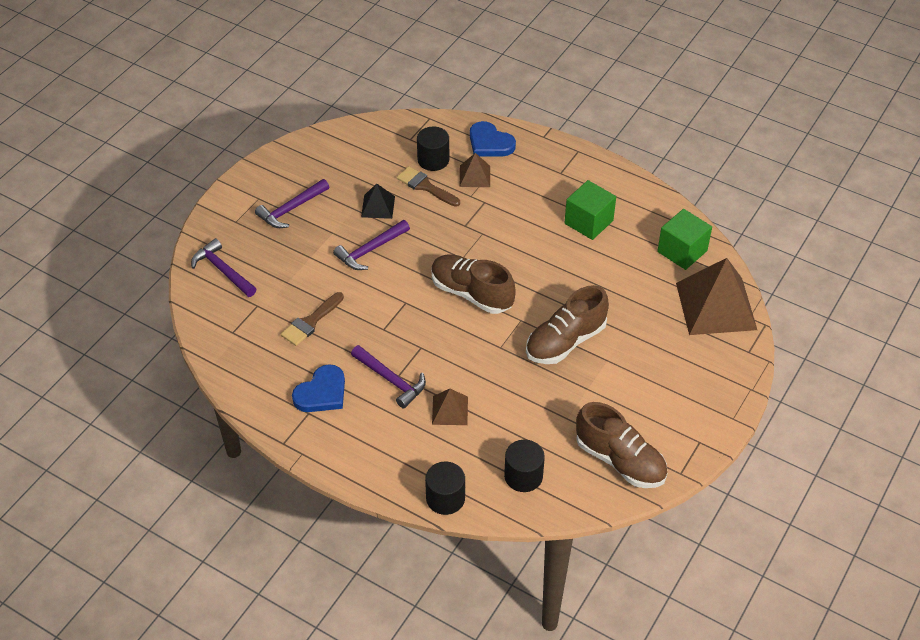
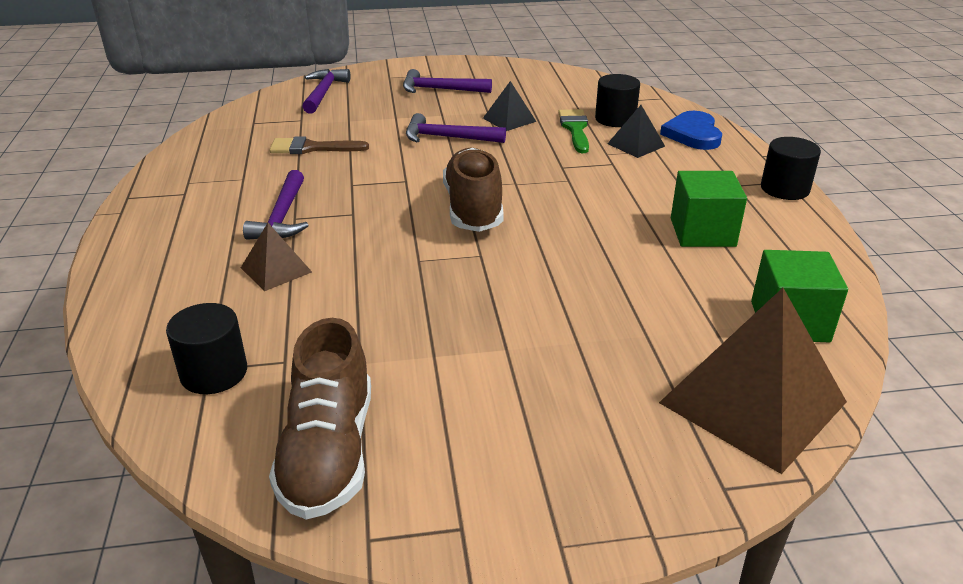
camera: 50 degrees right, 15 degrees down
blue heart [292,364,345,412] -> none
brown brush [397,166,460,207] -> green brush [558,109,589,153]
black cylinder [425,461,465,515] -> black cylinder moved to [761,137,821,200]
brown pyramid [460,153,490,187] -> black pyramid [607,105,665,158]
brown shoe [526,285,609,364] -> none

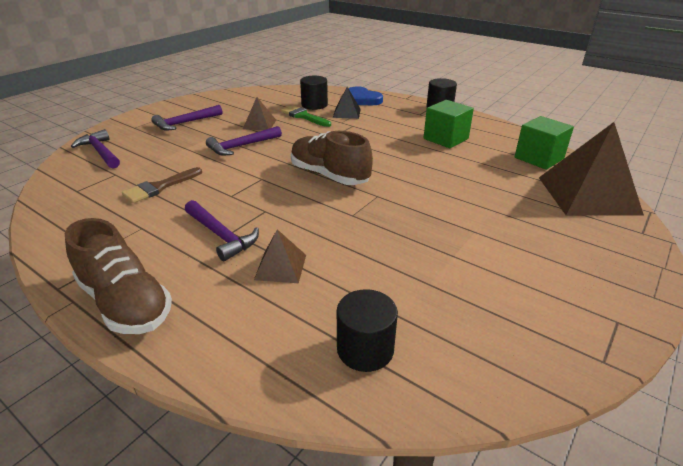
camera: 45 degrees left, 0 degrees up
brown shoe [269,318,371,519] -> brown shoe moved to [65,218,172,334]
black pyramid [483,81,537,131] -> brown pyramid [243,97,276,130]

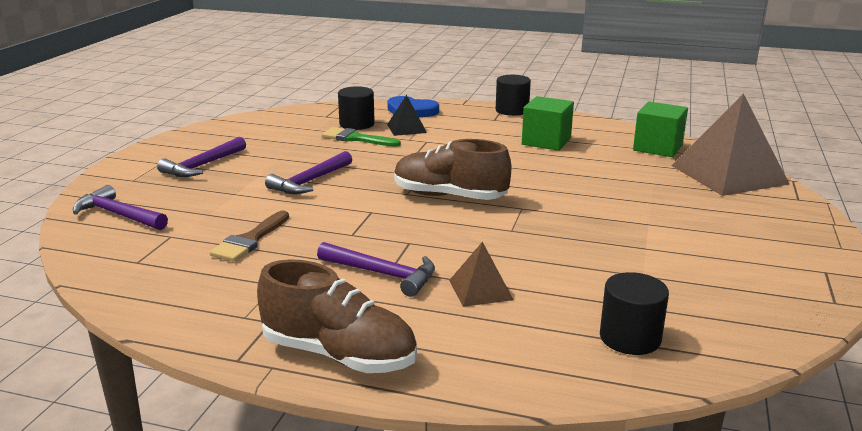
camera: 20 degrees left, 10 degrees down
brown pyramid [243,97,276,130] -> none

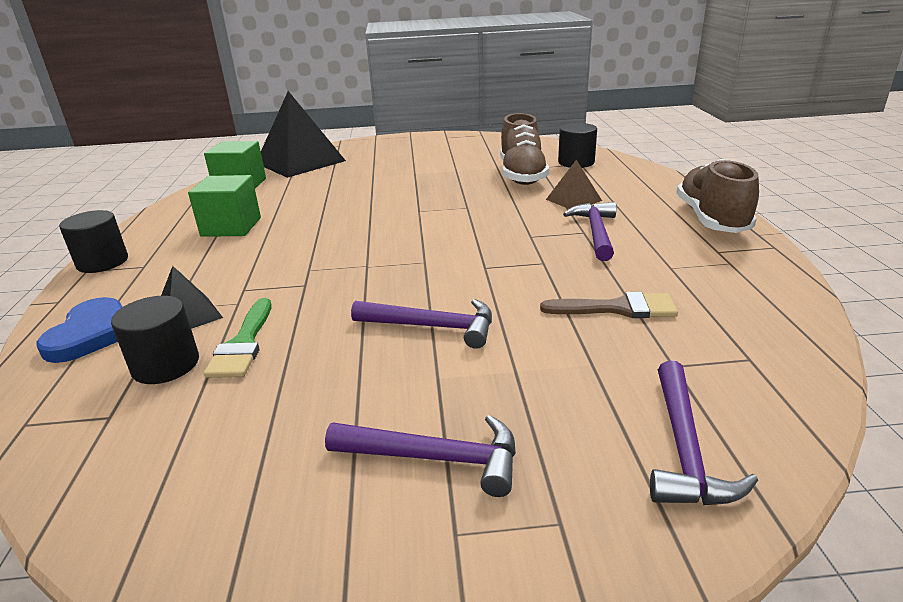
camera: 110 degrees left, 5 degrees up
brown shoe [394,139,511,200] -> brown shoe moved to [500,113,549,185]
brown pyramid [672,93,789,196] -> black pyramid [261,91,346,178]

